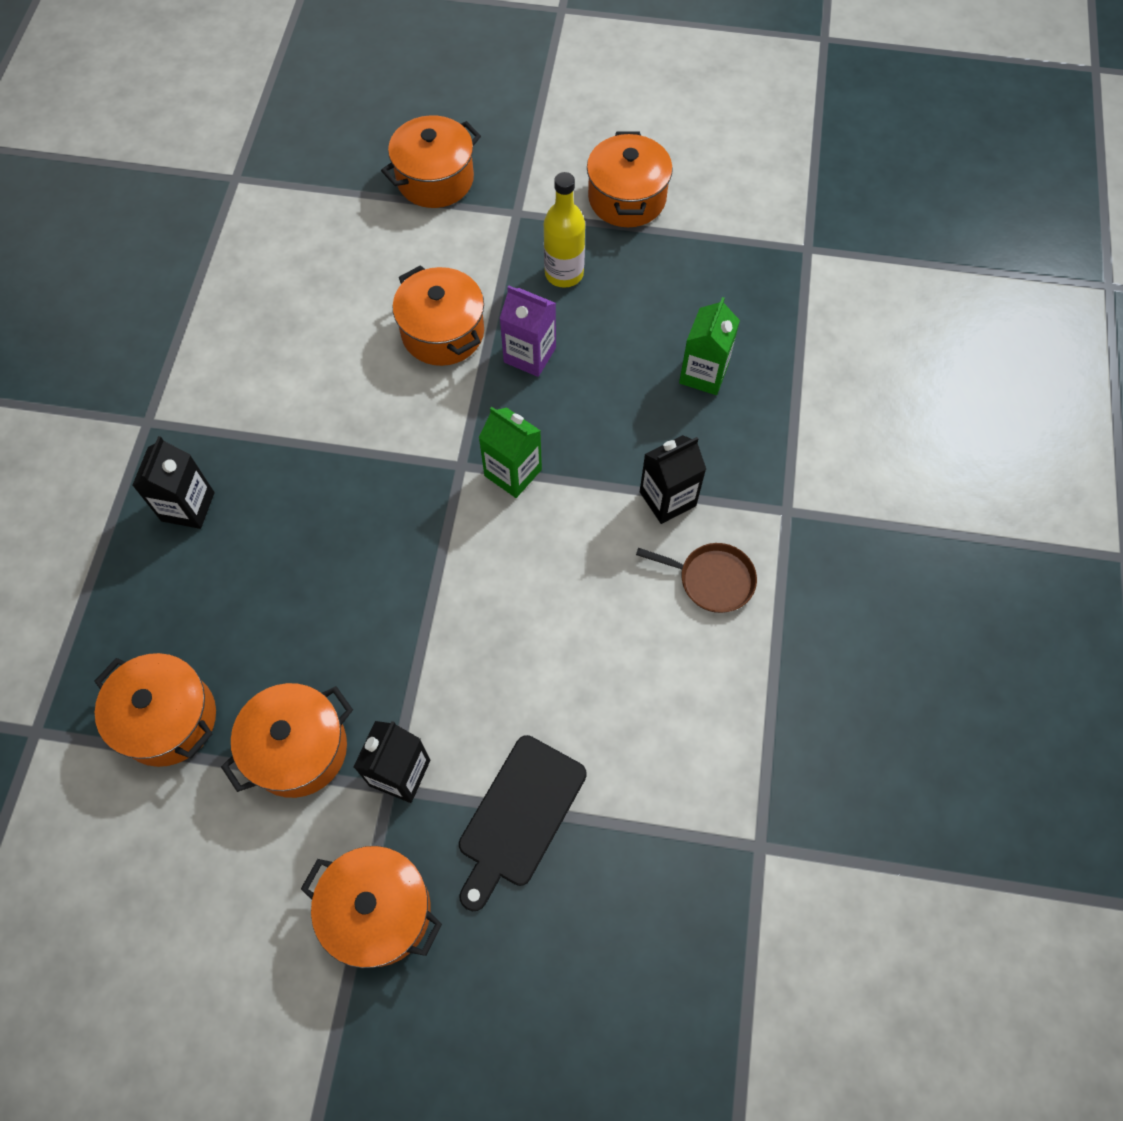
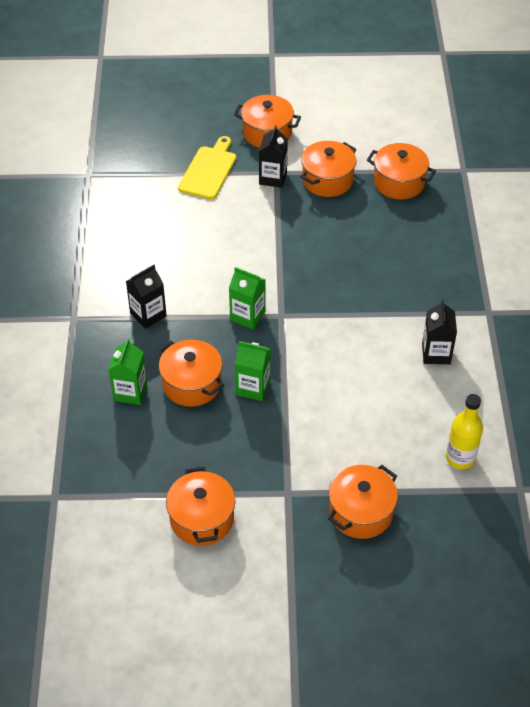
camera: 170 degrees right, 15 degrees down
black carton [132,436,214,529] -> black carton moved to [422,300,457,364]
orange pot [392,265,484,366] -> orange pot moved to [158,340,224,407]
black cutting board [459,735,587,911] -> yellow cutting board [178,136,236,199]
purple carton [499,285,556,377] -> green carton [235,341,270,401]
yellow bottle [544,172,585,288] -> yellow bottle moved to [446,394,483,469]
brown pan [636,543,757,613] -> none

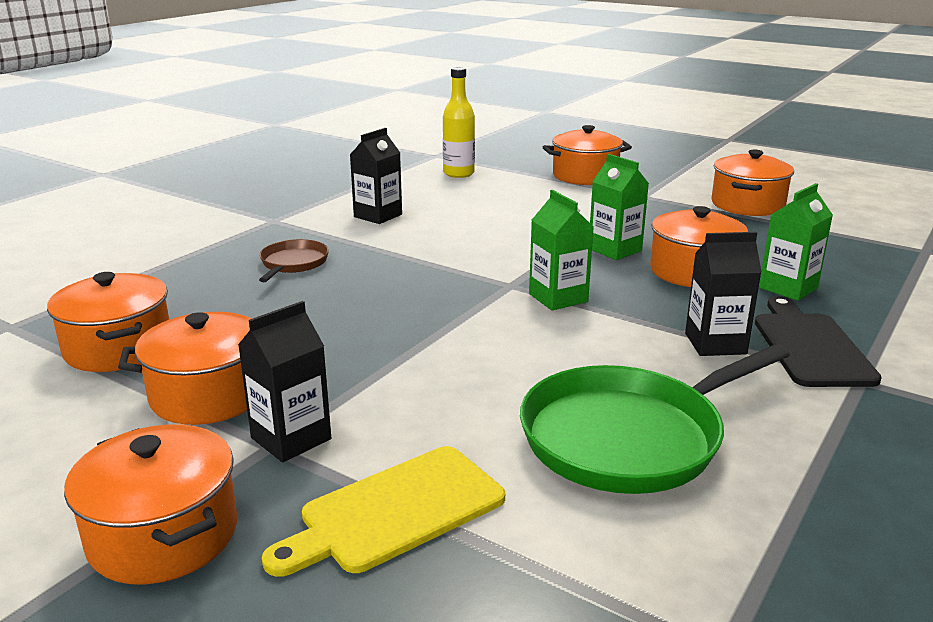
camera: 145 degrees left, 25 degrees down
none -> brown pan [259,239,329,282]
none -> green pan [520,344,790,494]
none -> black cutting board [755,296,882,387]

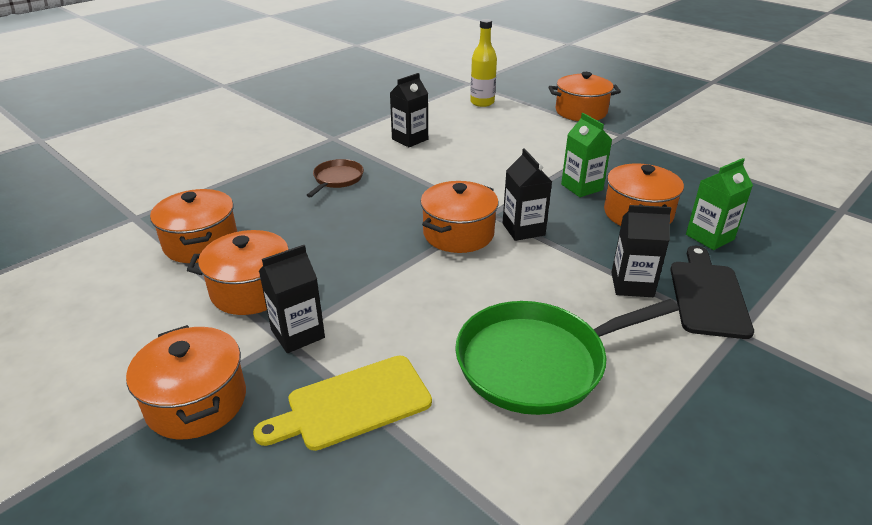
camera: 10 degrees right, 10 degrees up
green carton [529,190,593,311] -> black carton [503,148,552,241]
orange pot [711,150,794,216] -> orange pot moved to [421,181,499,253]

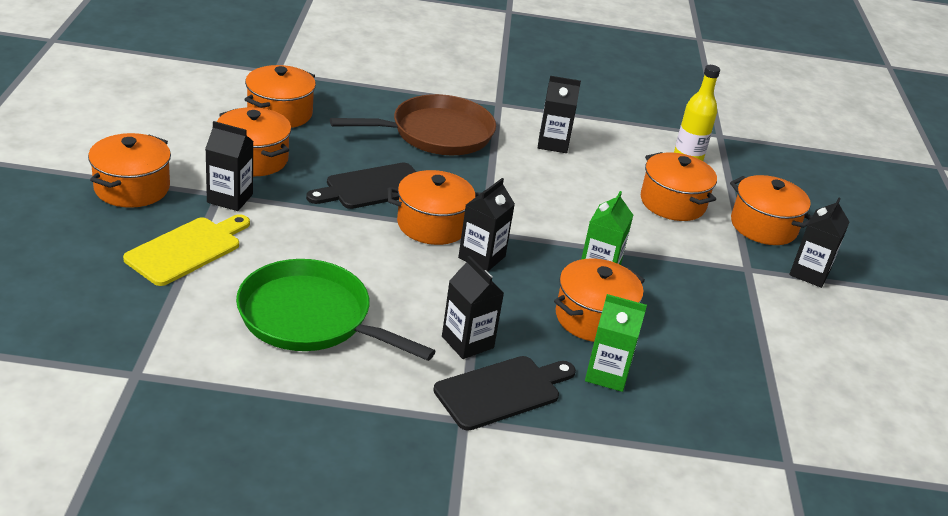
camera: 45 degrees right, 0 degrees up
yellow cutting board [253,356,432,451] -> yellow cutting board turned 105 degrees clockwise [123,214,250,286]
brown pan [306,159,364,197] -> brown pan [330,94,496,155], size x1.97
none -> black cutting board [306,163,416,209]
none -> orange pot [641,152,717,221]
none -> black carton [789,198,849,288]

